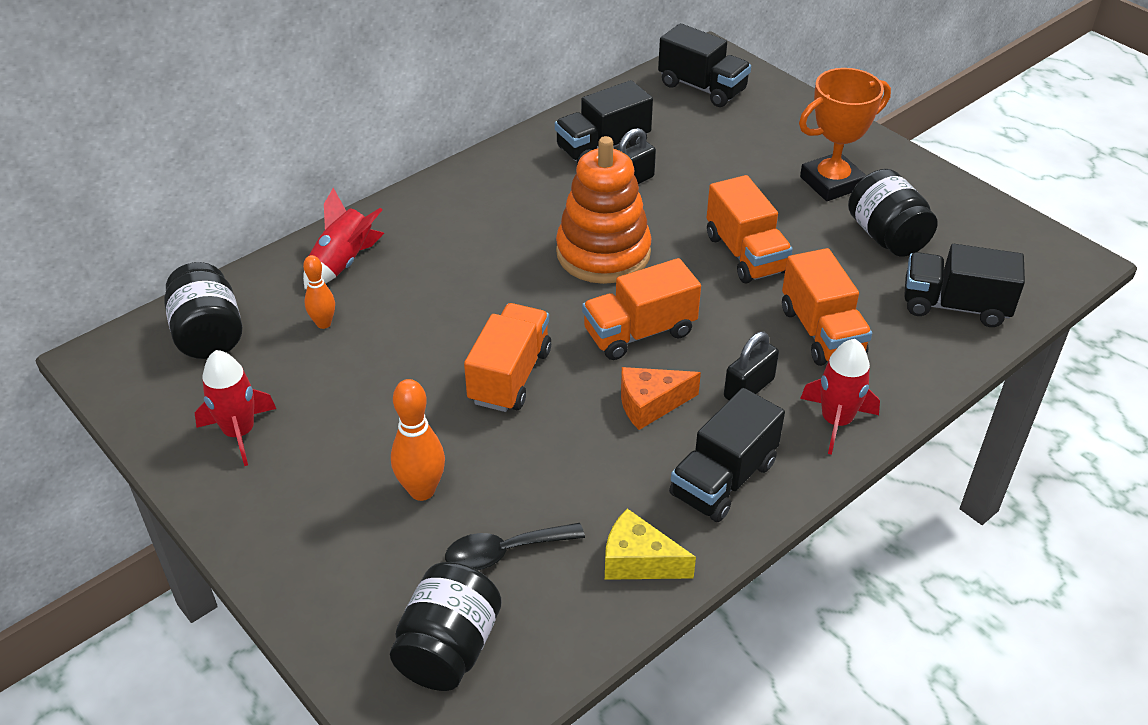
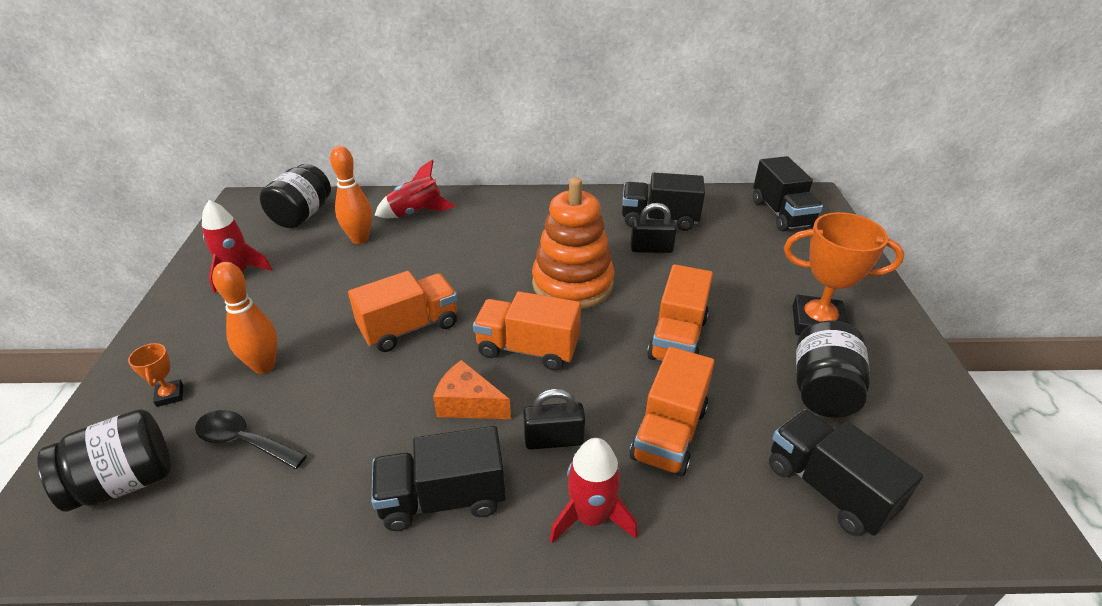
camera: 40 degrees right, 5 degrees down
orange bowling pin [303,255,335,329] -> orange bowling pin [330,146,372,244], size x1.56
yellow cheese [605,509,696,580] -> none
none -> orange trophy [128,343,183,407]

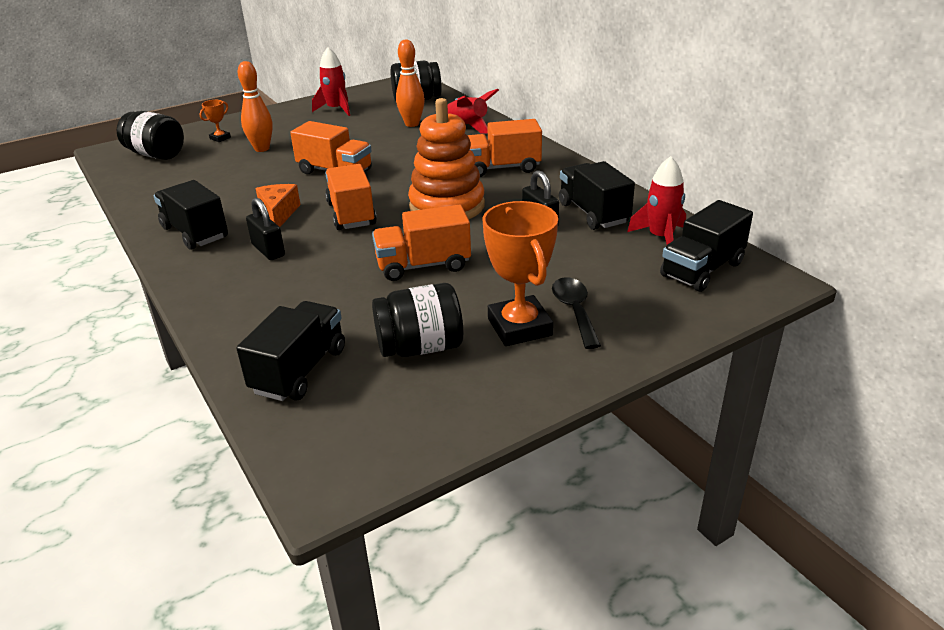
camera: 60 degrees right, 5 degrees down
black spoon [195,410,307,469] -> black spoon moved to [552,277,601,349]
red rocket [550,438,638,543] -> red rocket moved to [627,156,686,245]
orange truck [630,347,715,477] -> orange truck moved to [467,119,542,177]

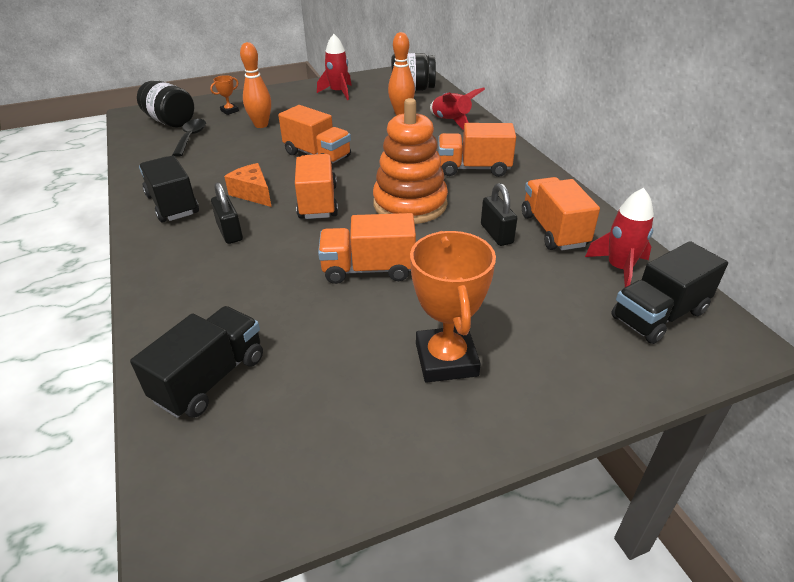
camera: 10 degrees right, 5 degrees up
orange cheese [255,184,300,227] -> orange cheese turned 45 degrees counterclockwise [224,163,271,207]
black jar [372,283,463,357] -> none
black spoon [552,277,601,349] -> black spoon moved to [172,119,206,157]
black truck [559,161,635,230] -> orange truck [522,177,600,250]

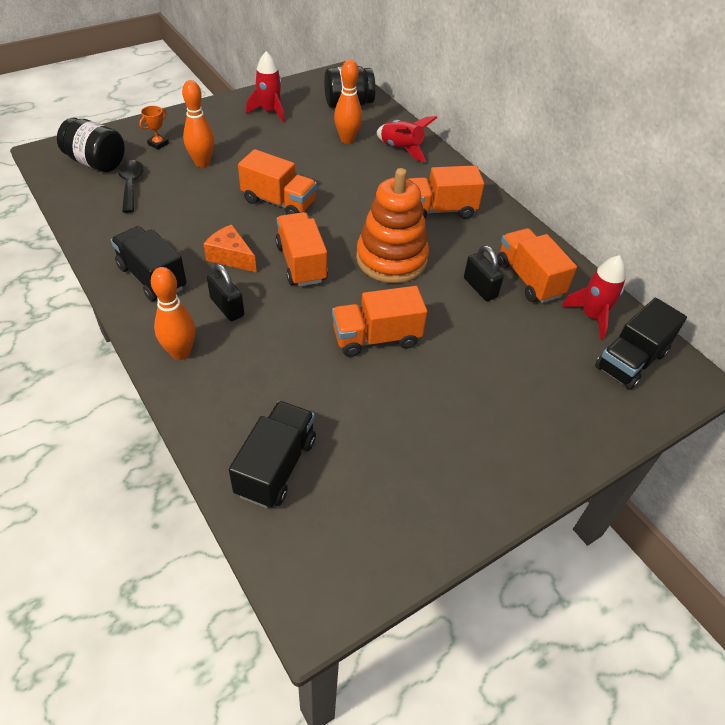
camera: 15 degrees left, 10 degrees up
orange trophy [410,231,496,383] -> none
none -> orange bowling pin [151,267,195,360]

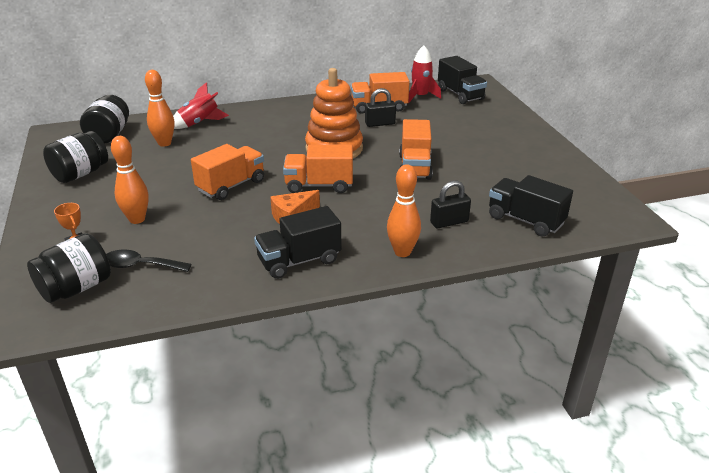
camera: 70 degrees left, 15 degrees down
black padlock [207,264,244,321] -> black padlock moved to [430,181,471,228]
red rocket [246,51,285,123] -> black jar [43,131,108,183]
orange truck [409,165,484,219] -> none

